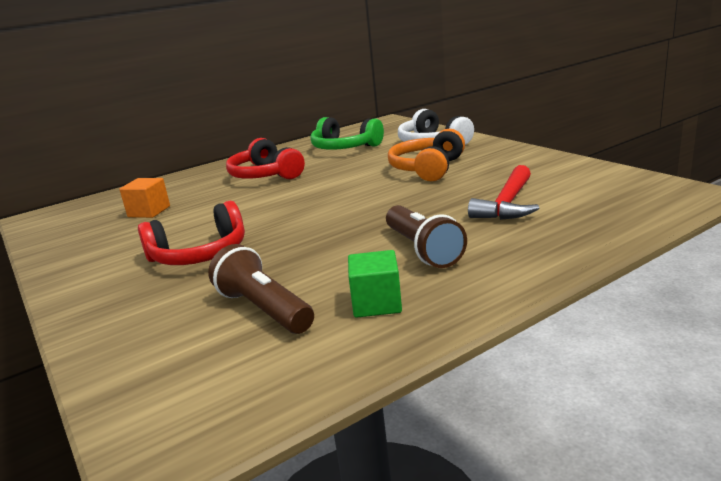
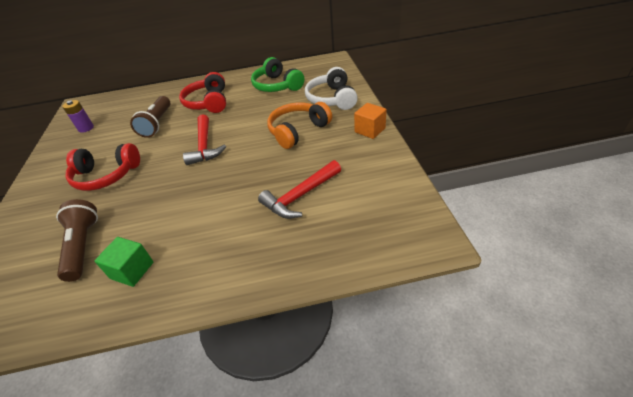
camera: 25 degrees right, 20 degrees up
orange cube [120,178,170,218] -> orange cube moved to [354,103,387,139]
brown flashlight [386,205,467,268] -> brown flashlight moved to [130,96,170,138]
none -> purple battery [62,100,94,133]
none -> red hammer [183,114,226,165]

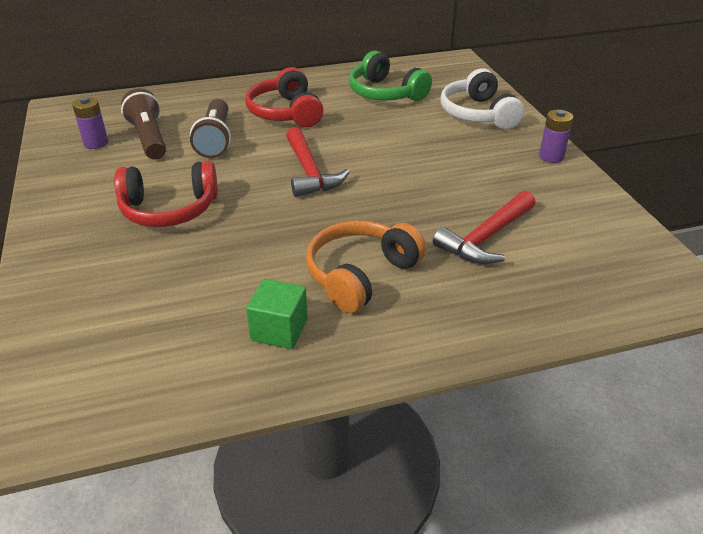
camera: 10 degrees left, 5 degrees down
brown flashlight [56,199,98,282] -> brown flashlight moved to [121,88,166,160]
orange headphones [267,102,332,149] -> orange headphones moved to [306,221,426,313]
orange cube [354,103,387,139] -> purple battery [539,110,573,163]

